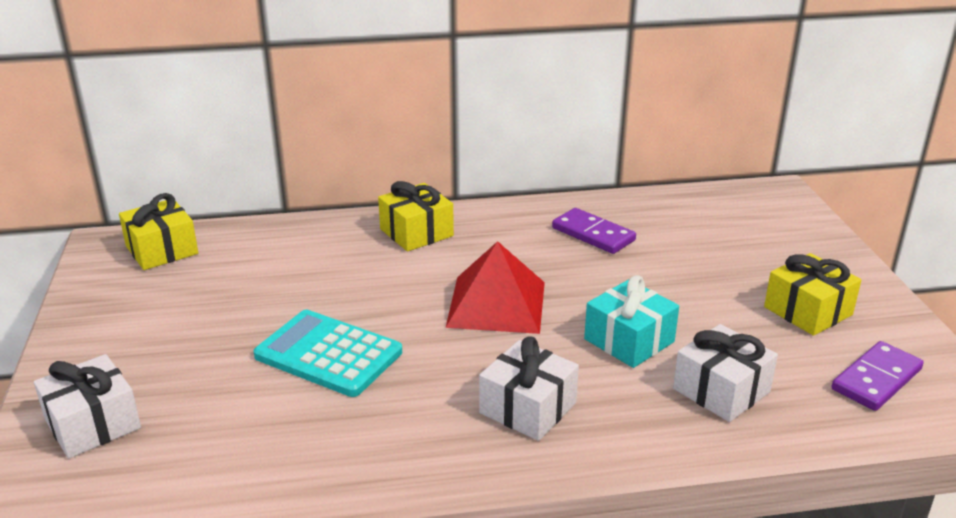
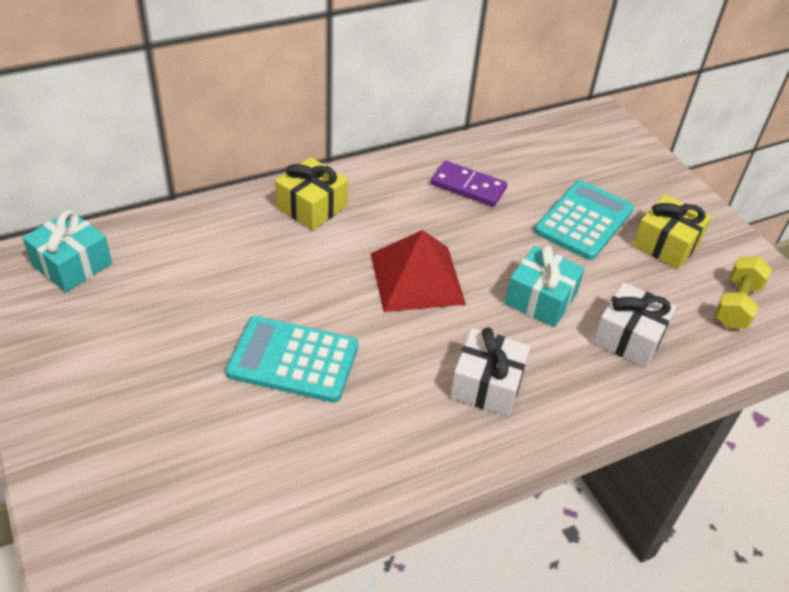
camera: 20 degrees left, 15 degrees up
white gift [34,354,141,459] -> none
yellow gift [119,193,198,270] -> turquoise gift [23,210,112,292]
purple domino [832,341,924,411] -> yellow dumbbell [714,256,772,329]
none -> turquoise calculator [534,180,634,260]

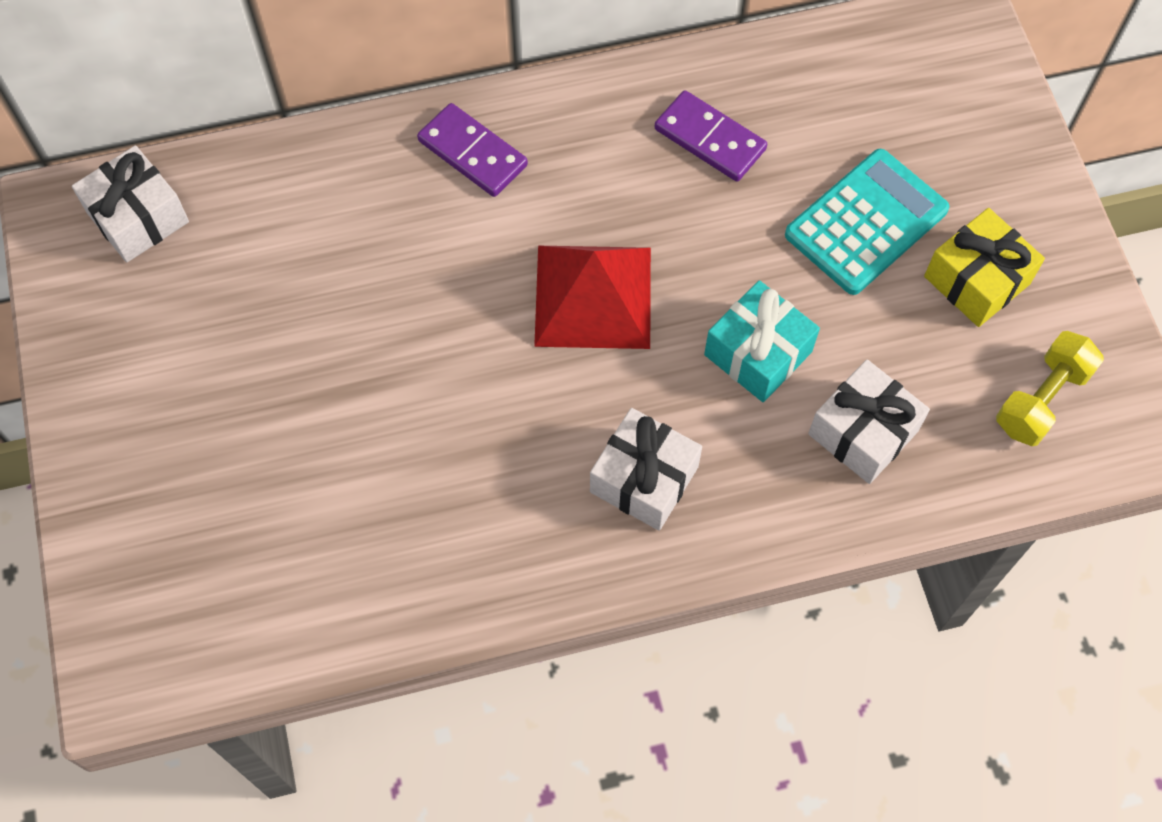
camera: 15 degrees right, 20 degrees up
turquoise gift [23,210,112,292] -> white gift [72,145,189,263]
turquoise calculator [226,316,358,403] -> none
yellow gift [275,157,348,230] -> purple domino [417,103,528,197]

